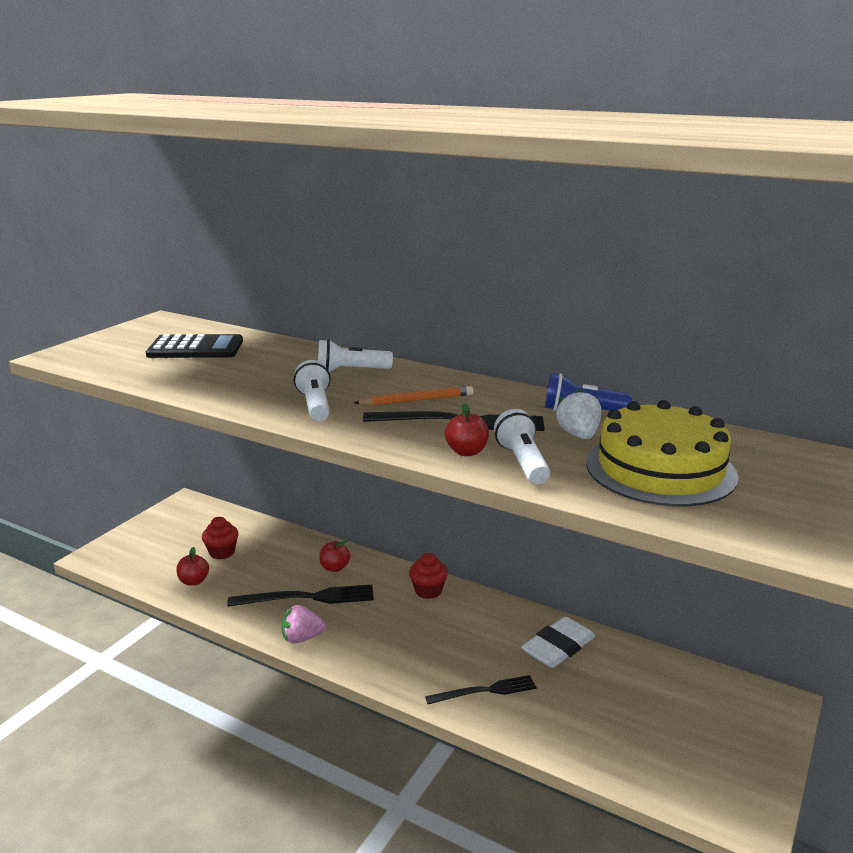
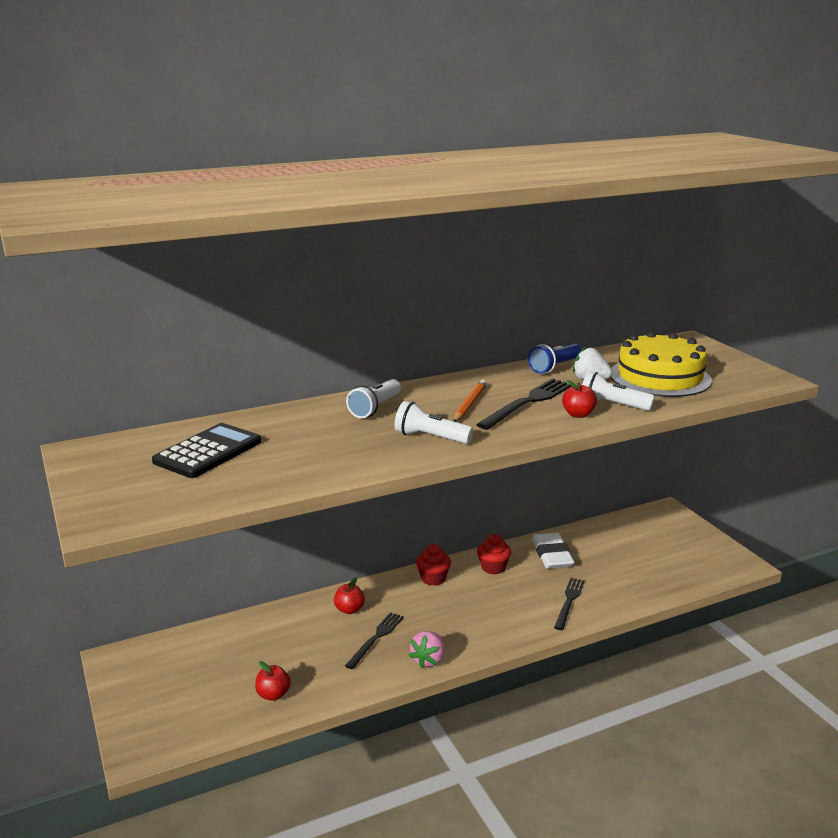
camera: 55 degrees left, 0 degrees up
red cupcake [202,517,239,559] -> red cupcake moved to [477,534,511,574]
black fork [227,585,374,607] -> black fork [345,612,404,669], size x0.67

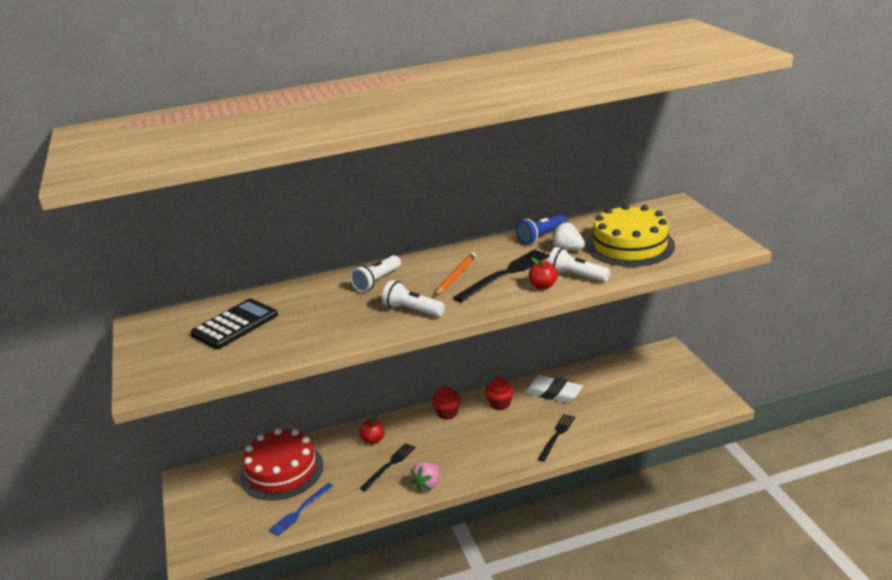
camera: 10 degrees right, 5 degrees up
red apple [255,661,291,701] -> blue fork [269,483,334,536]
white eraser [532,533,575,569] -> white eraser turned 60 degrees counterclockwise [525,375,583,403]
none -> red cake [240,428,323,501]

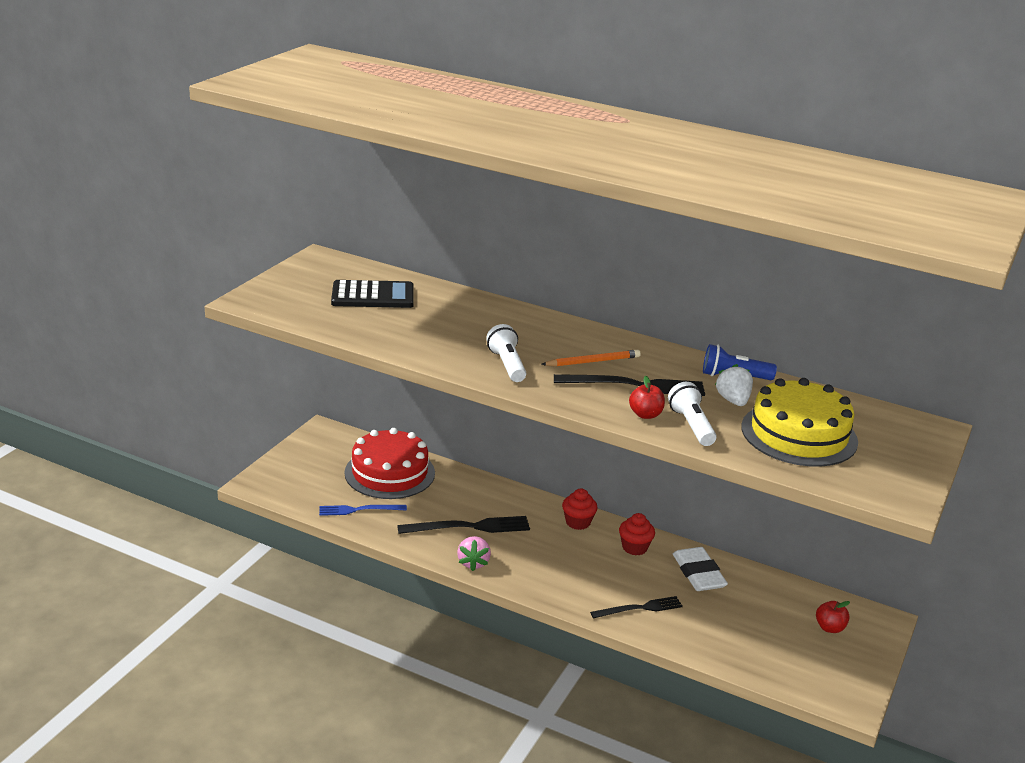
camera: 40 degrees right, 0 degrees up
white flashlight [350,255,401,292] -> none
red apple [359,414,385,444] -> red apple moved to [816,601,850,633]
black fork [360,443,416,491] -> black fork [397,516,530,534], size x1.50
pink strawberry [410,462,440,492] -> pink strawberry turned 75 degrees counterclockwise [457,536,491,571]

